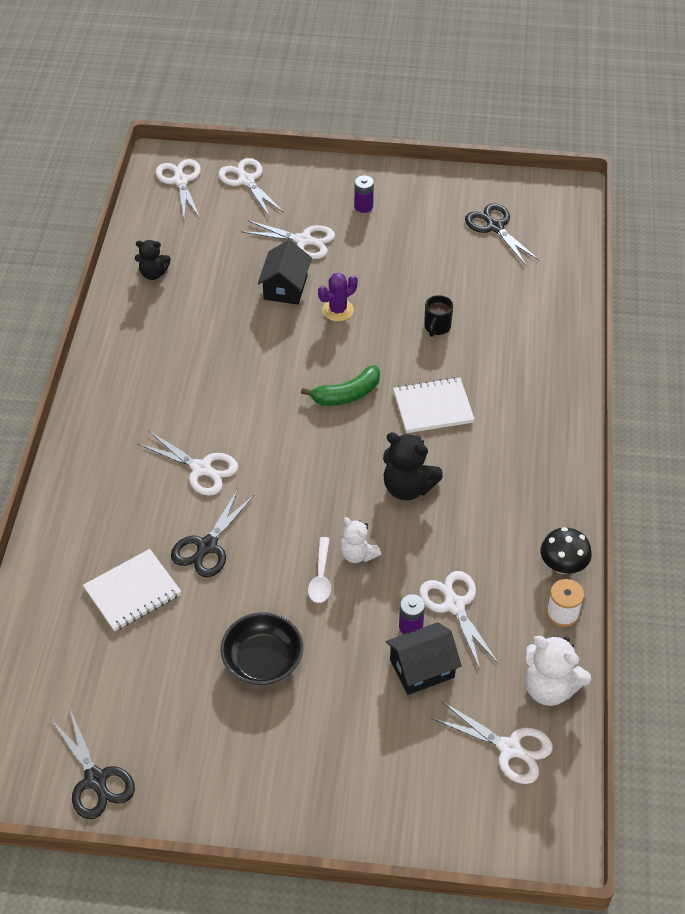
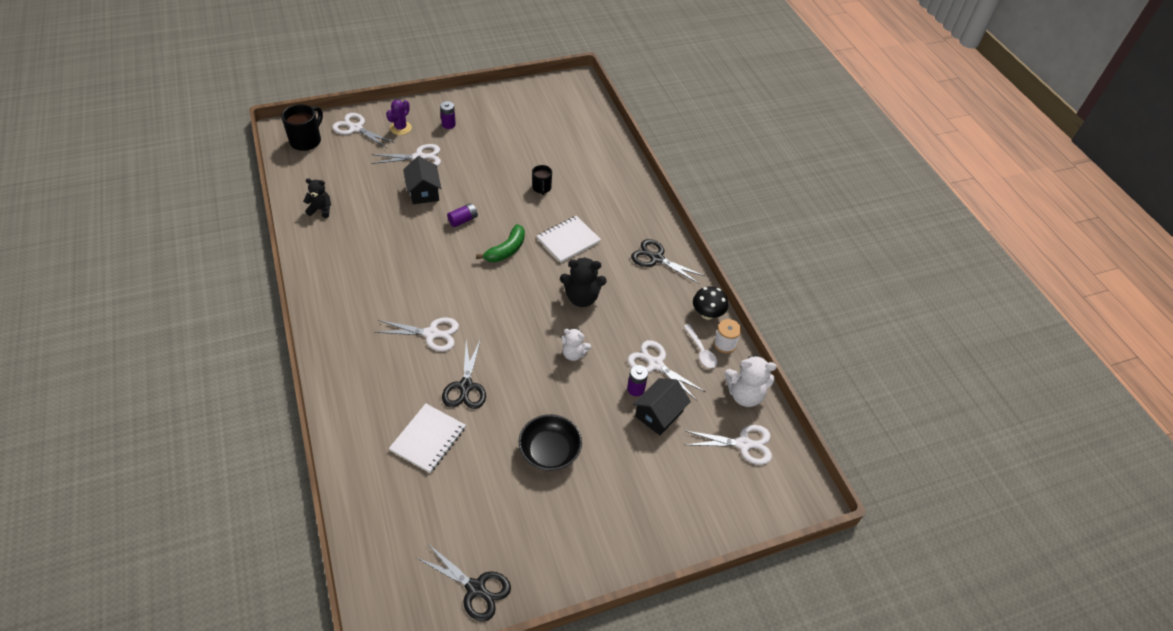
camera: 30 degrees left, 0 degrees up
black teddy bear [135,240,171,280] -> black teddy bear turned 150 degrees counterclockwise [303,178,331,218]
white scissors [156,159,201,219] -> black mug [281,104,323,151]
white spoon [308,537,331,603] -> white spoon moved to [684,324,717,368]
purple cactus [318,273,358,321] -> purple cactus moved to [386,100,412,135]
black scissors [465,203,540,265] -> black scissors moved to [631,239,705,284]
none -> purple battery [447,203,478,227]

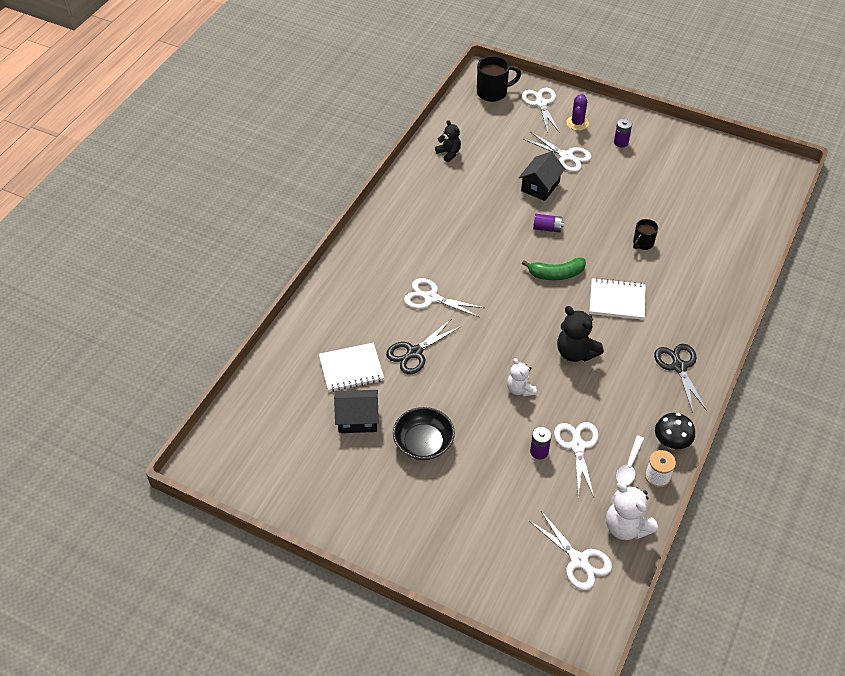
camera: 50 degrees right, 0 degrees up
white scissors [375,317,459,351] -> white scissors turned 150 degrees clockwise [404,278,484,318]
purple cactus [386,100,412,135] -> purple cactus turned 60 degrees counterclockwise [566,93,589,131]
black scissors [417,544,511,621] -> none
black house [633,378,691,435] -> black house moved to [334,390,379,433]

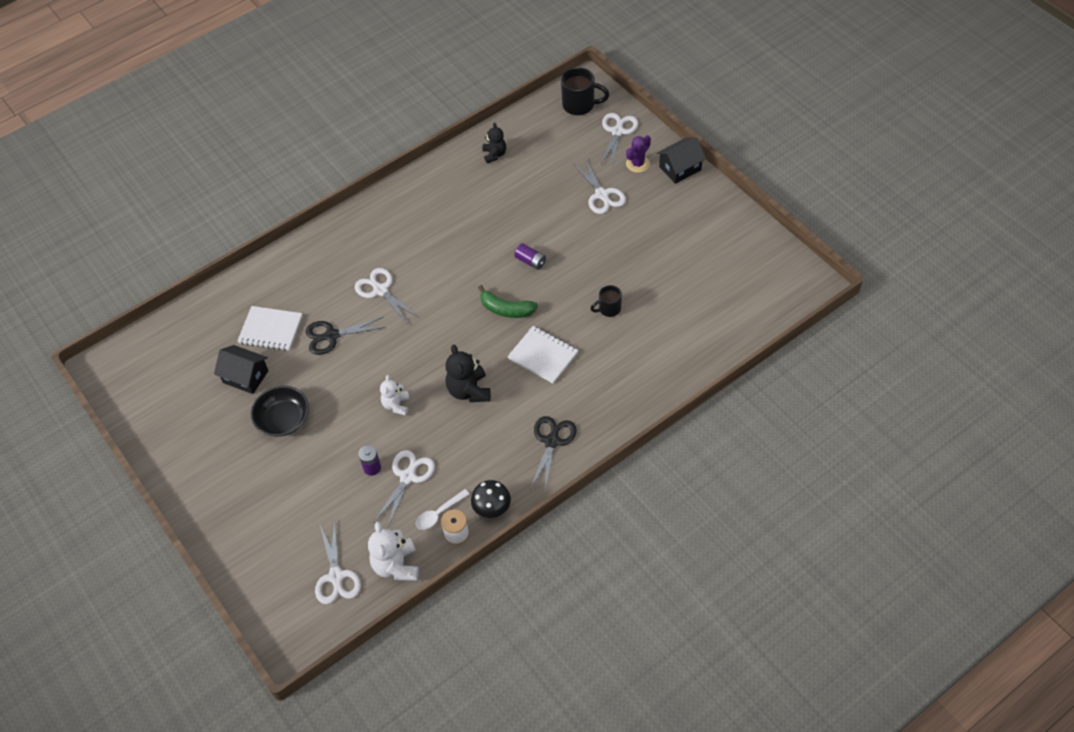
camera: 30 degrees right, 5 degrees up
black house [519,151,565,201] -> black house moved to [657,137,706,184]
purple battery [614,119,632,148] -> none

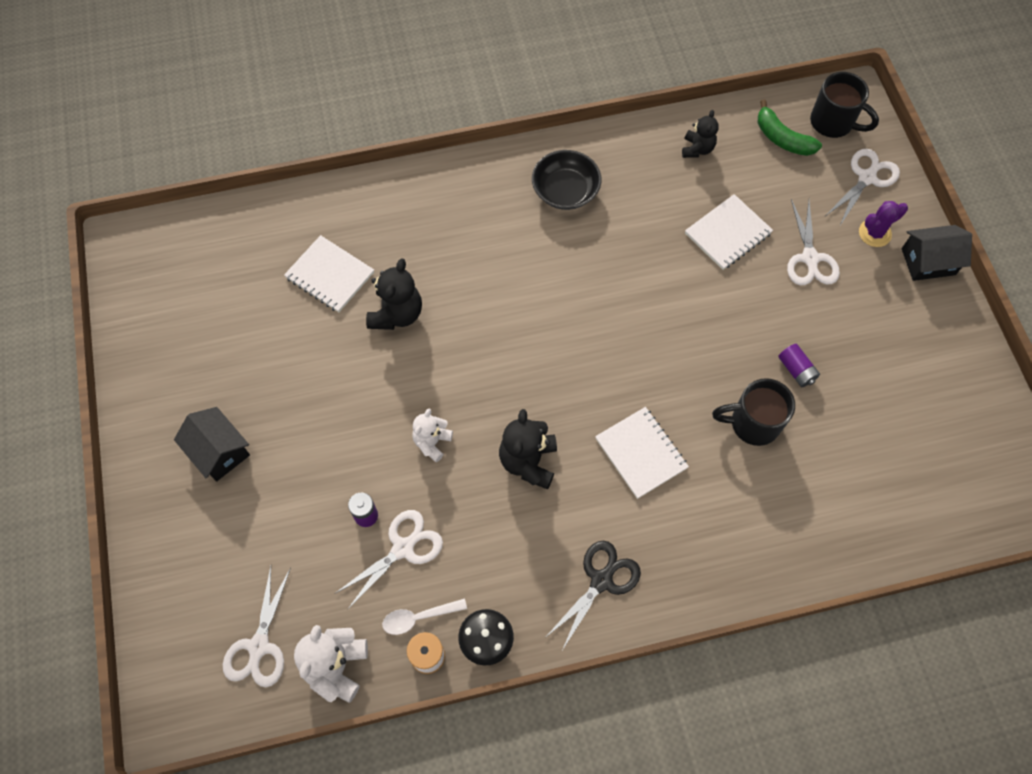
camera: 20 degrees right, 10 degrees up
black house [214,345,268,394] -> black house moved to [174,407,250,482]
black bowl [251,386,309,437] -> black bowl moved to [532,150,601,210]
black scissors [306,317,386,355] -> black teddy bear [366,259,422,330]
white scissors [355,268,418,324] -> none
green banana [478,285,538,318] -> green banana moved to [758,100,822,156]
purple battery [515,243,546,270] -> purple battery moved to [778,344,820,387]
black mug [591,285,622,317] -> black mug [712,378,795,446], size x1.64
none -> white notebook [685,194,773,270]

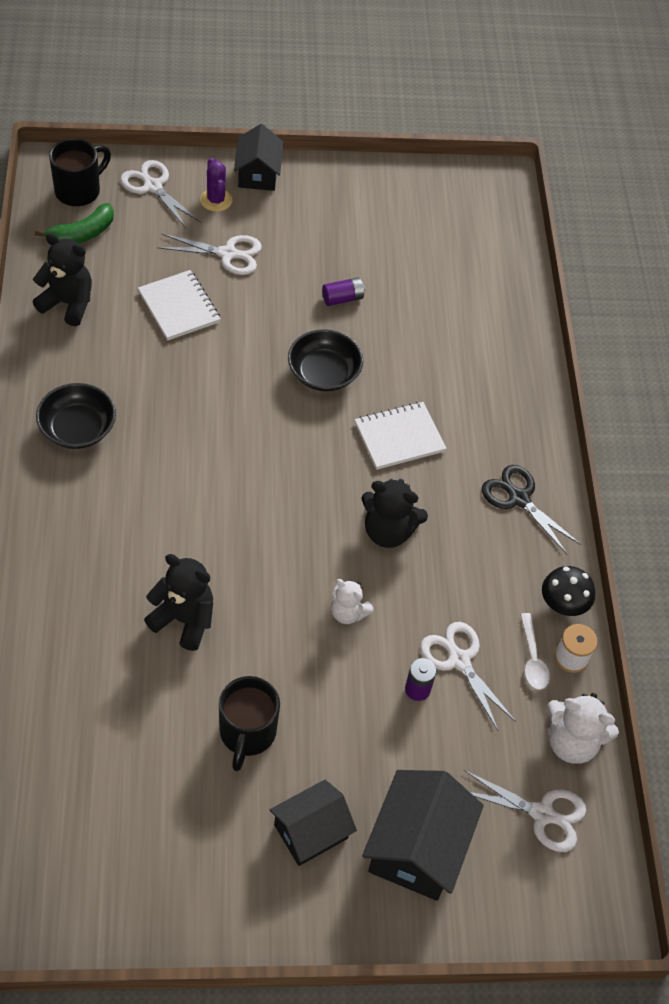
camera: 85 degrees left, 10 degrees down
white notebook [284,235,374,312] -> none
black teddy bear [682,110,719,158] -> black teddy bear [33,233,92,326], size x1.56
black mug [712,378,795,446] -> black mug moved to [219,676,280,771]
none -> black bowl [288,329,363,391]
none -> black house [362,770,484,901]

